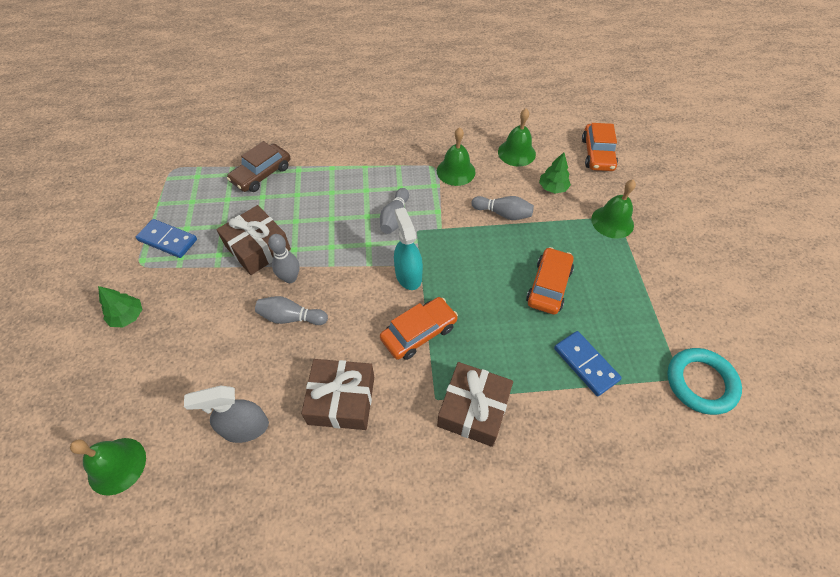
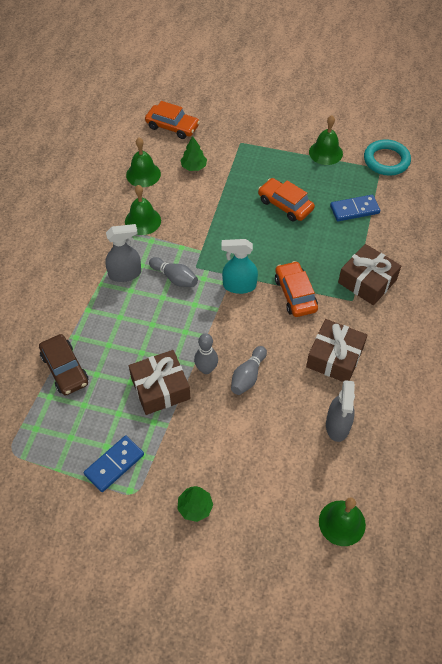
camera: 70 degrees left, 0 degrees up
grey bowling pin [471,196,534,220] -> none
green bell [591,180,636,239] -> green bell moved to [309,115,343,165]
none -> grey spray bottle [105,224,141,282]

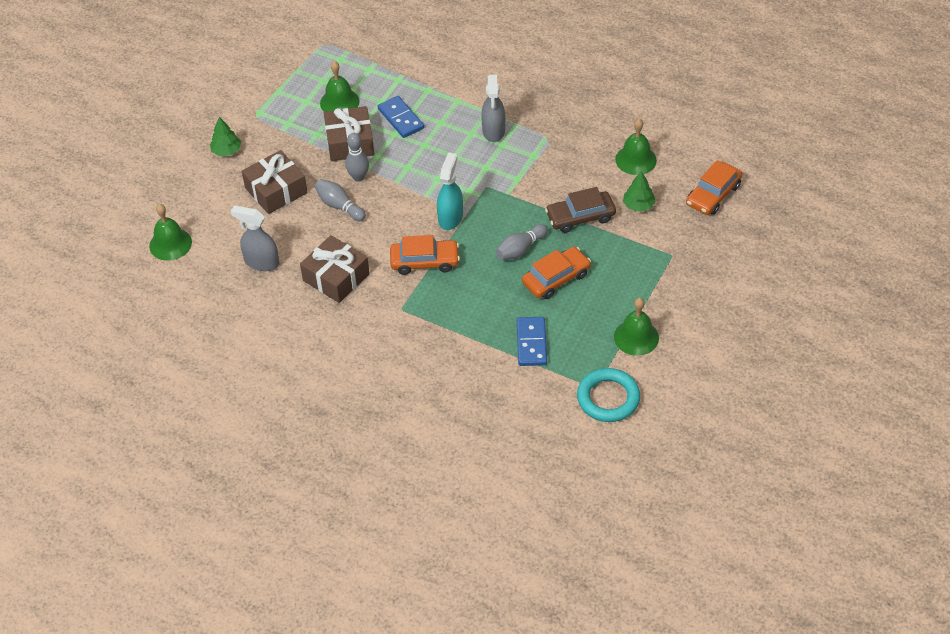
camera: 105 degrees right, 5 degrees down
brown car [39,334,88,395] -> brown car moved to [545,187,616,233]
blue domino [84,436,144,492] -> blue domino moved to [378,96,424,138]
green bell [125,185,161,235] -> green bell moved to [320,61,360,112]
grey bowling pin [149,257,198,287] -> grey bowling pin moved to [495,224,548,260]
brown gift [338,244,401,305] -> brown gift moved to [242,150,308,214]

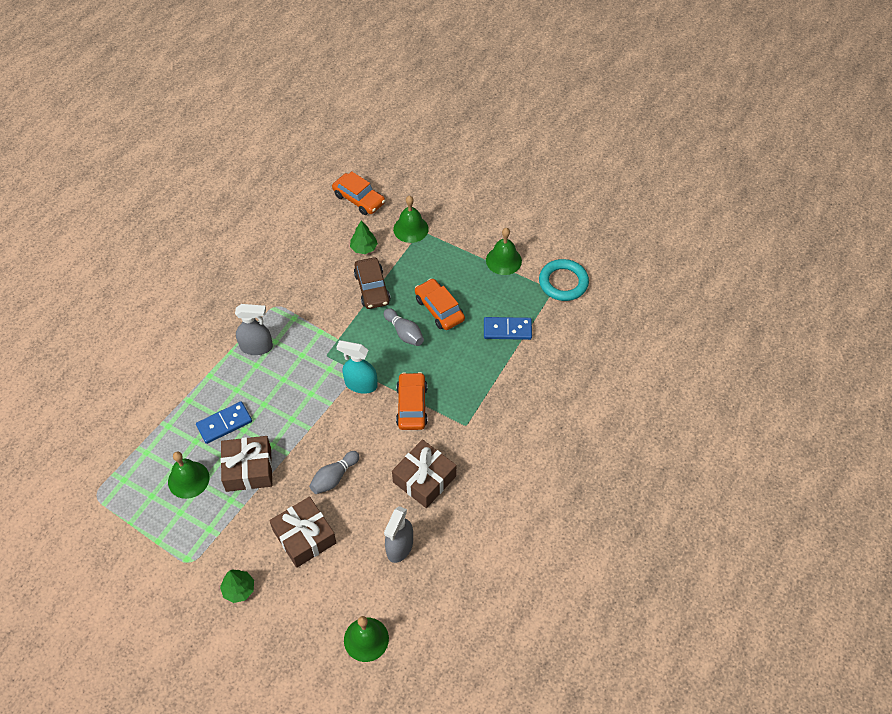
camera: 90 degrees left, 5 degrees up
grey bowling pin [345,133,369,182] -> none
green bell [615,119,657,175] -> green bell moved to [393,196,429,243]

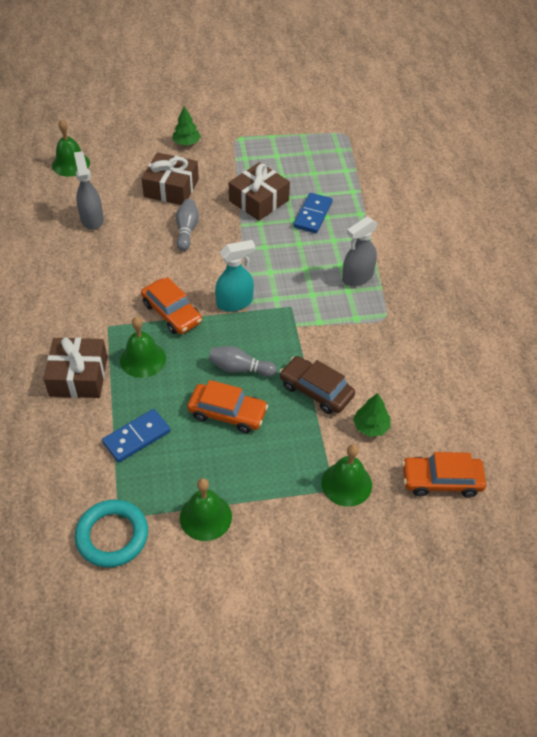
camera: 140 degrees right, 5 degrees down
green bell [168,451,209,499] -> green bell moved to [120,317,166,378]
brown gift [392,439,456,508] -> brown gift moved to [44,337,107,398]

